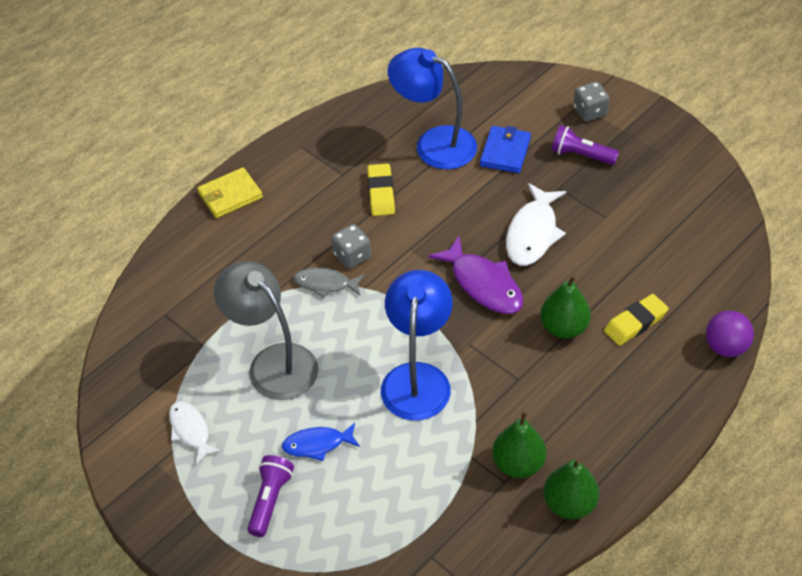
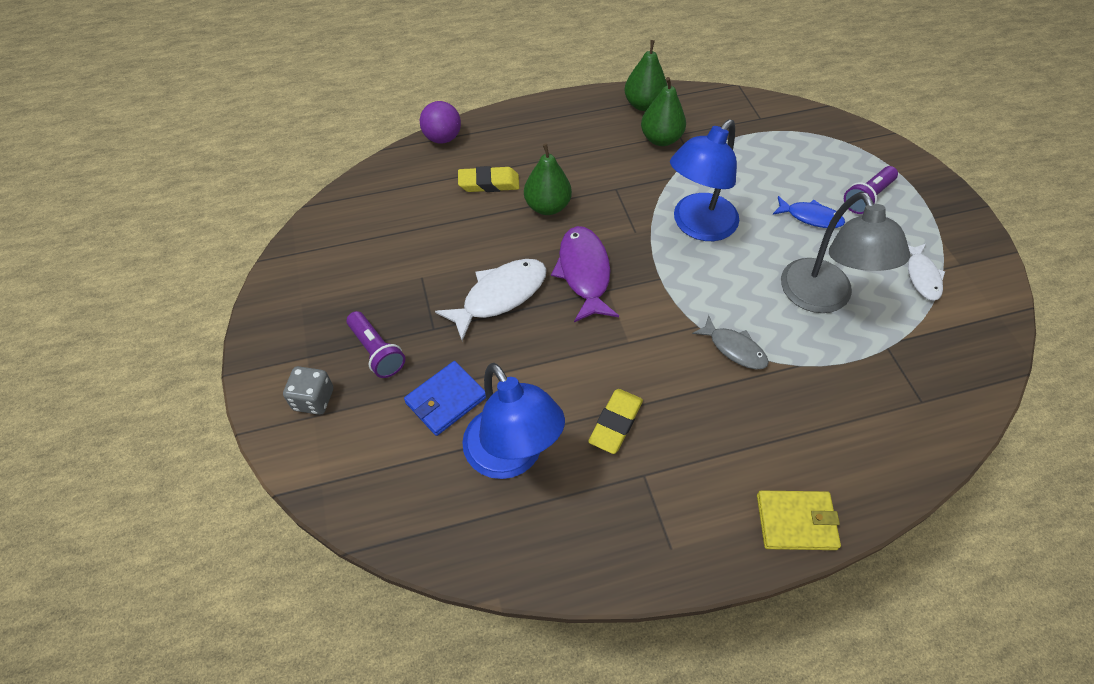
camera: 150 degrees left, 5 degrees up
grey dice [332,224,371,269] -> none

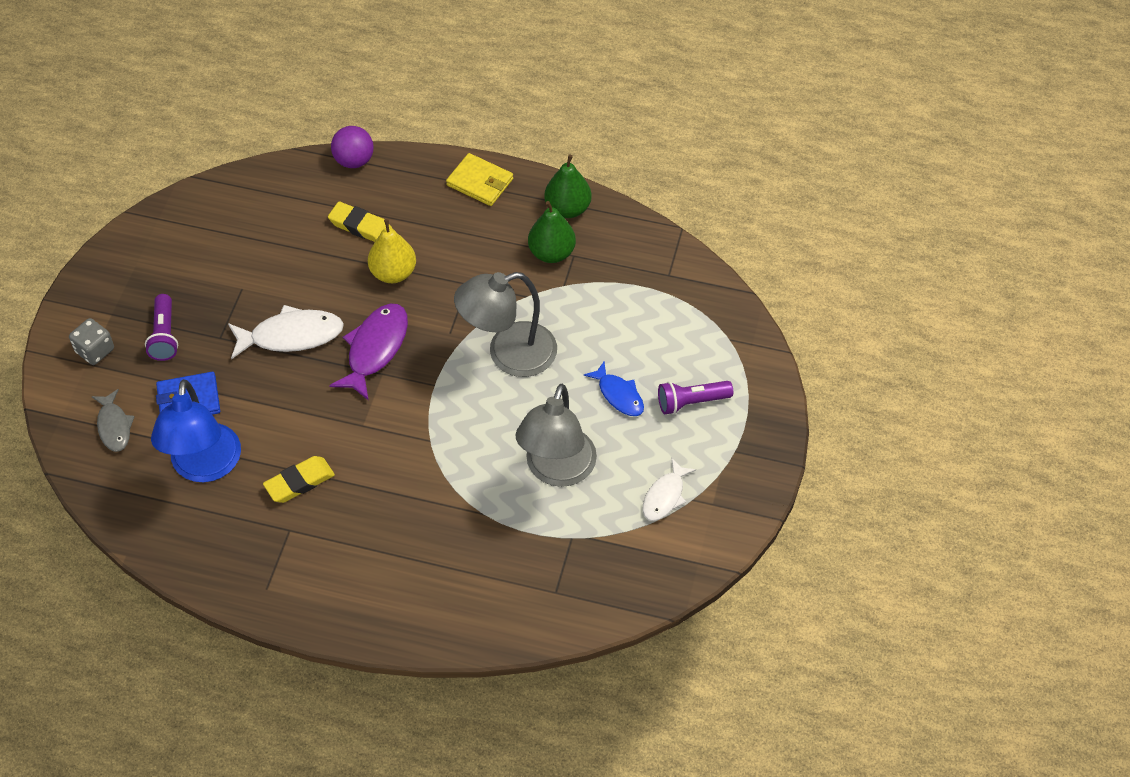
camera: 30 degrees right, 0 degrees up
green pear [524,144,572,215] -> yellow pear [368,219,416,283]
blue lamp [670,120,739,241] -> grey lamp [454,272,557,377]
grey fish [692,315,769,369] -> grey fish moved to [91,389,135,452]
yellow wallet [757,490,841,550] -> yellow wallet moved to [446,153,513,206]

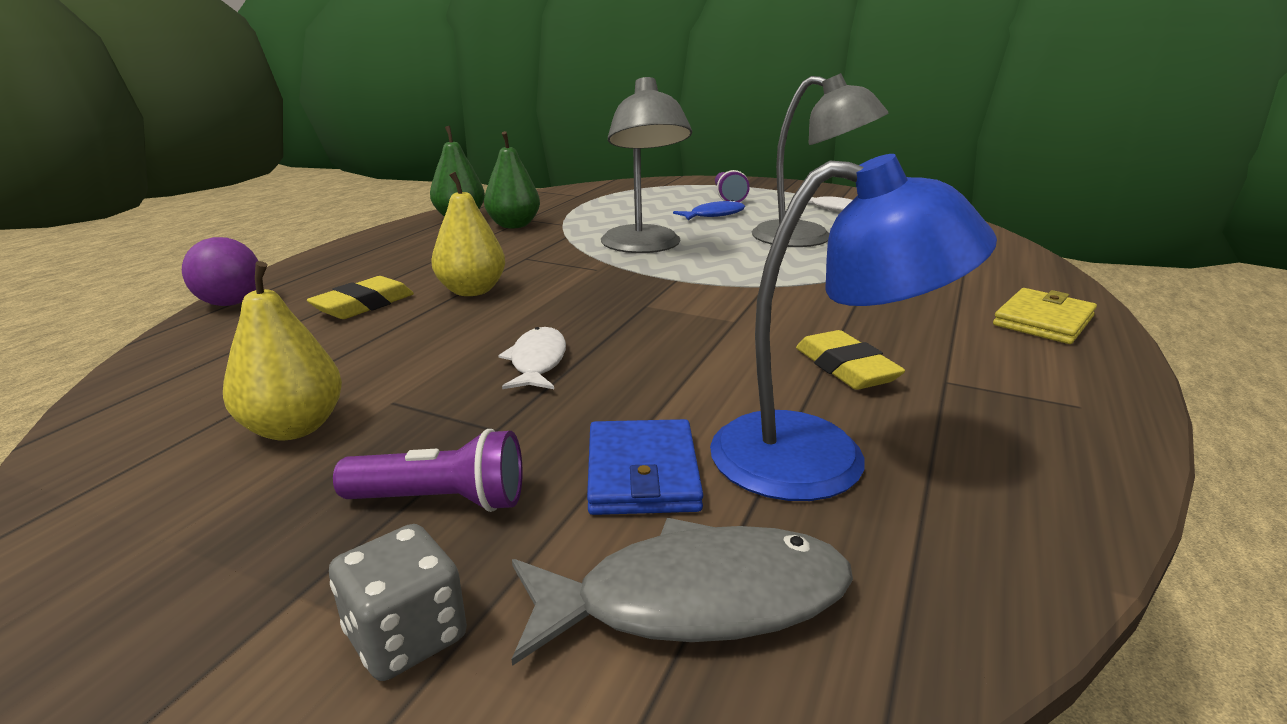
camera: 80 degrees left, 30 degrees down
grey fish [91,389,135,452] -> grey fish [511,518,853,666], size x1.60
white fish [228,305,344,359] -> white fish [498,327,566,389], size x0.63
purple fish [329,304,408,401] -> none
yellow wallet [446,153,513,206] -> yellow wallet moved to [993,288,1097,344]
none -> yellow pear [223,261,342,440]

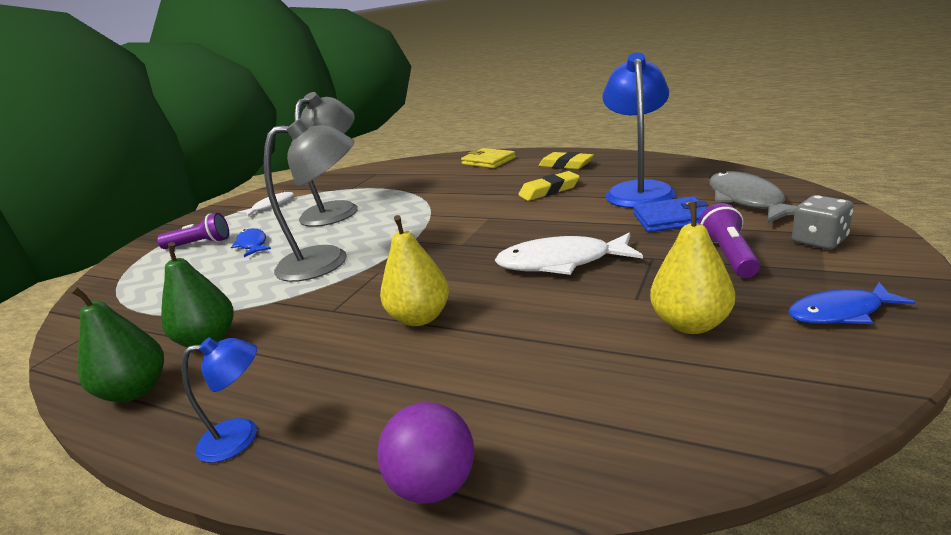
camera: 85 degrees left, 0 degrees up
yellow eraser [307,276,414,319] -> yellow eraser moved to [538,152,594,169]
white fish [498,327,566,389] -> white fish [495,233,643,275], size x1.60
none -> blue lamp [182,338,257,463]
none -> blue fish [788,282,915,324]

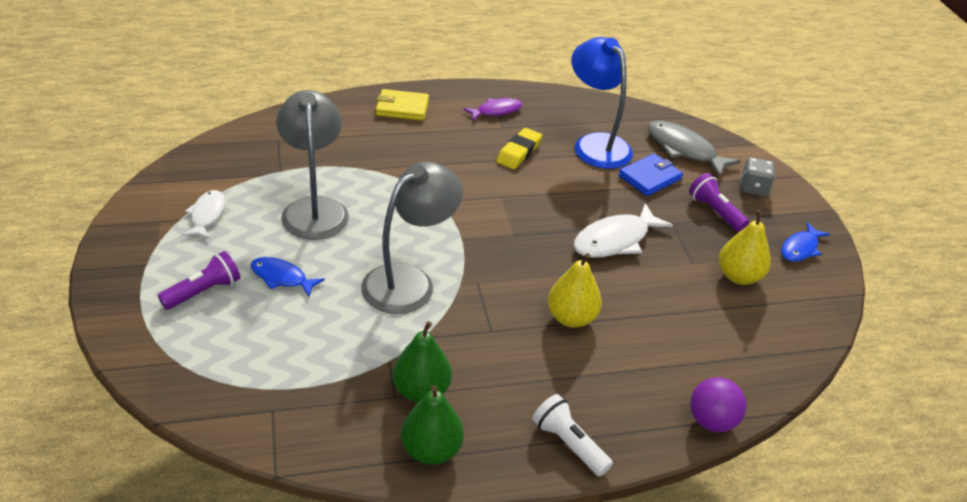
camera: 45 degrees left, 15 degrees up
blue lamp [182,338,257,463] -> white flashlight [532,394,613,477]
yellow eraser [538,152,594,169] -> purple fish [463,98,523,121]

